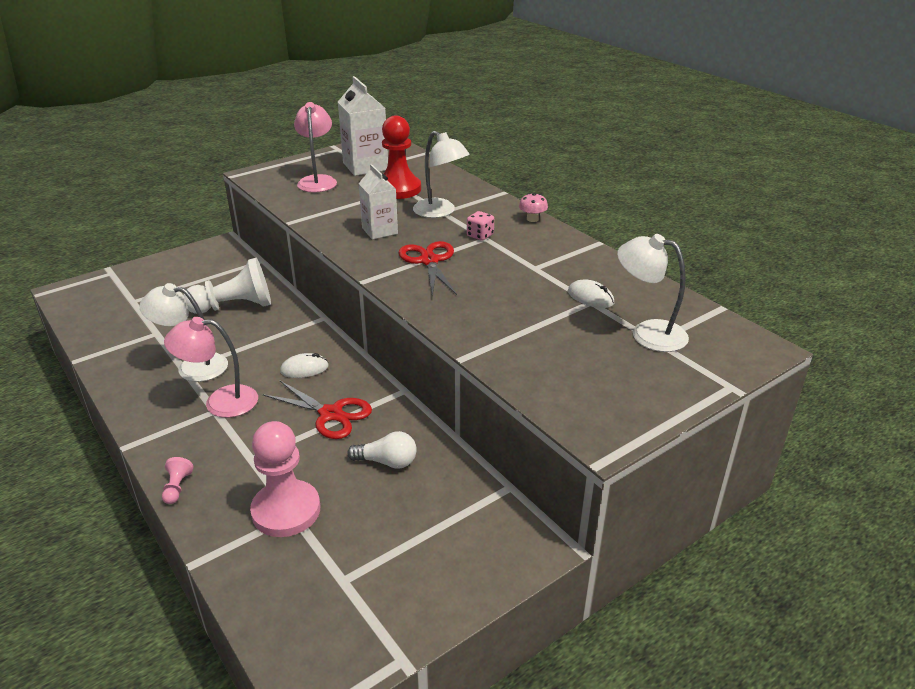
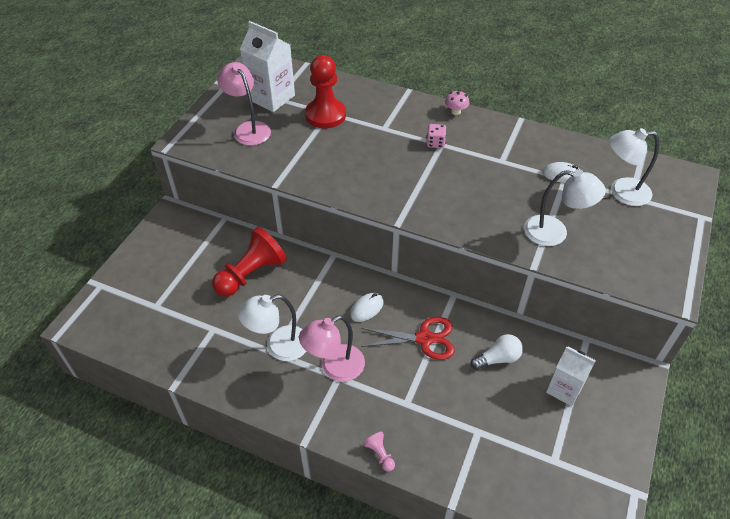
camera: 30 degrees left, 15 degrees up
white pawn [184,258,271,314] -> red pawn [212,227,287,297]
pink pawn [250,421,320,537] -> none
white carton [358,164,398,239] -> white carton moved to [546,347,596,406]
red scissors [398,241,457,296] -> none
white lamp [413,131,469,218] -> white lamp moved to [524,170,606,246]

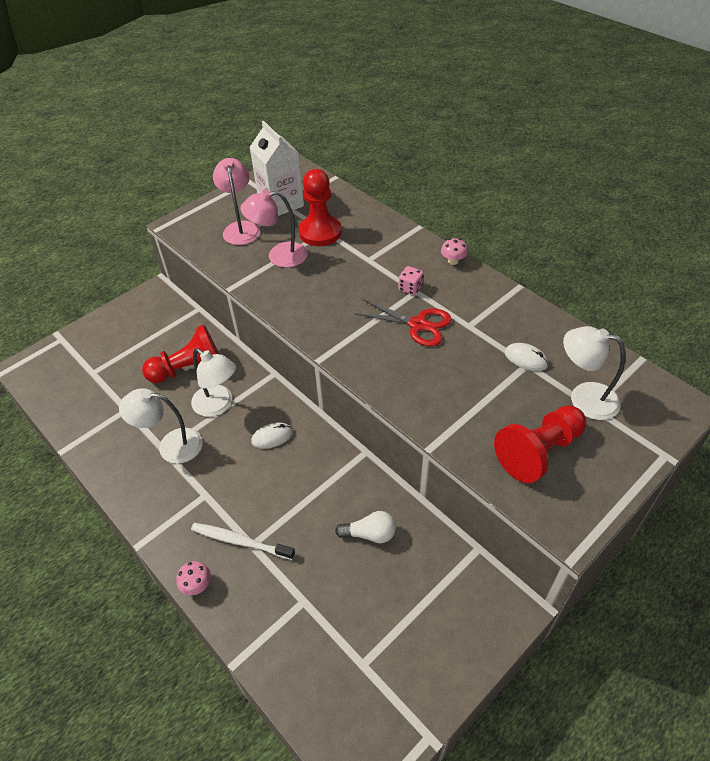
camera: 25 degrees right, 0 degrees up
pink lamp [299,315,365,382] -> pink lamp moved to [240,190,308,268]
red scissors [361,317,455,360] -> red scissors moved to [354,299,452,347]
pink pawn [363,431,395,471] -> pink mushroom [176,561,211,595]
white lamp [524,170,606,246] -> white lamp moved to [191,348,236,417]
white carton [546,347,596,406] -> none
none -> white toothbrush [191,523,295,560]
none -> red pawn [494,405,586,483]

